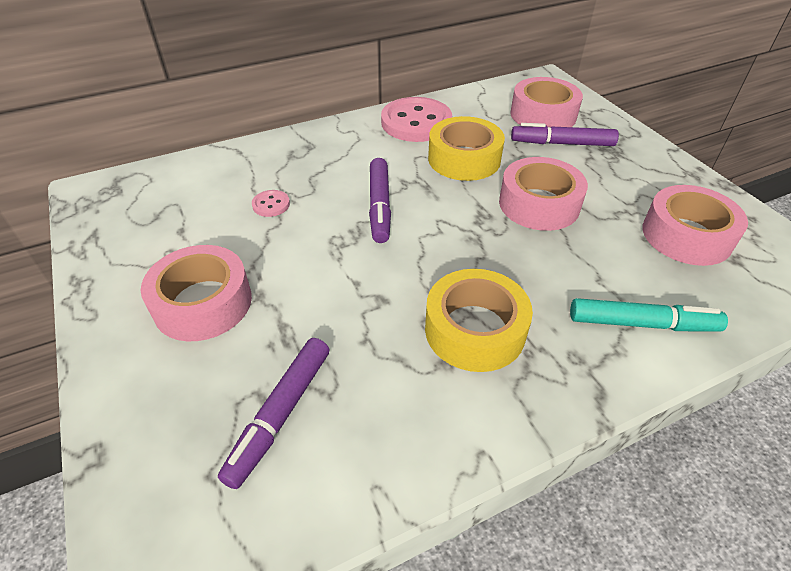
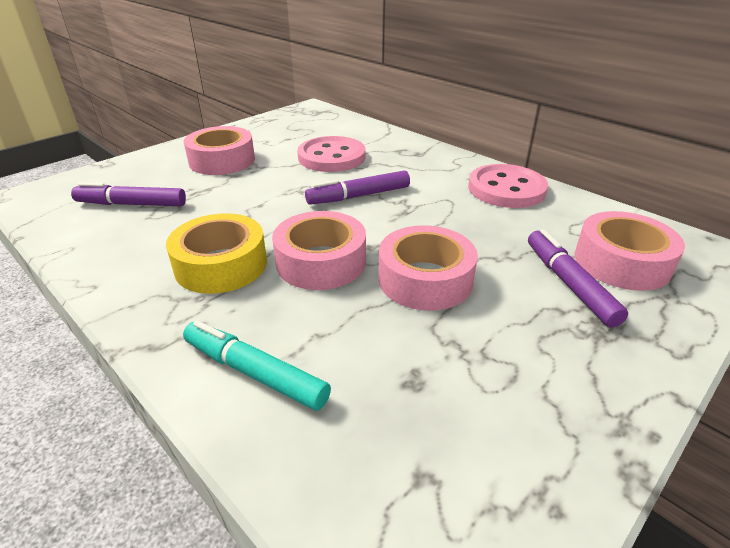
camera: 70 degrees right, 10 degrees down
pink button [252,190,290,217] -> pink button [297,136,365,172], size x2.29
yellow tape [428,116,505,181] -> none
turquoise marker [570,298,728,332] -> turquoise marker turned 135 degrees clockwise [183,320,331,411]
pink tape [643,185,748,266] -> pink tape moved to [272,211,366,290]

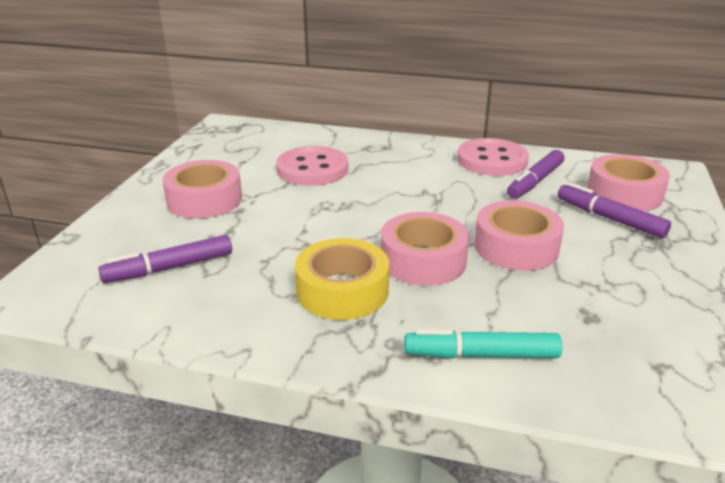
camera: 30 degrees left, 5 degrees down
purple marker [305,170,410,205] -> purple marker moved to [507,150,565,199]

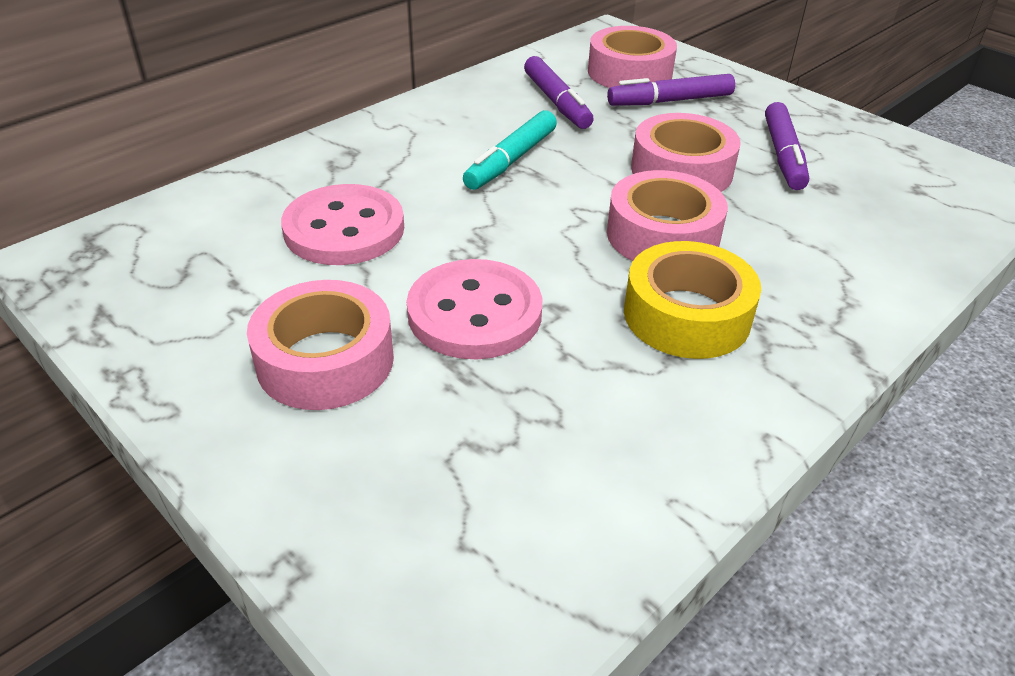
camera: 60 degrees left, 10 degrees up
purple marker [98,235,232,283] -> purple marker moved to [765,102,809,190]
turquoise marker [404,329,563,358] -> turquoise marker moved to [463,110,557,190]
pink button [457,138,529,176] -> pink button moved to [407,259,543,359]

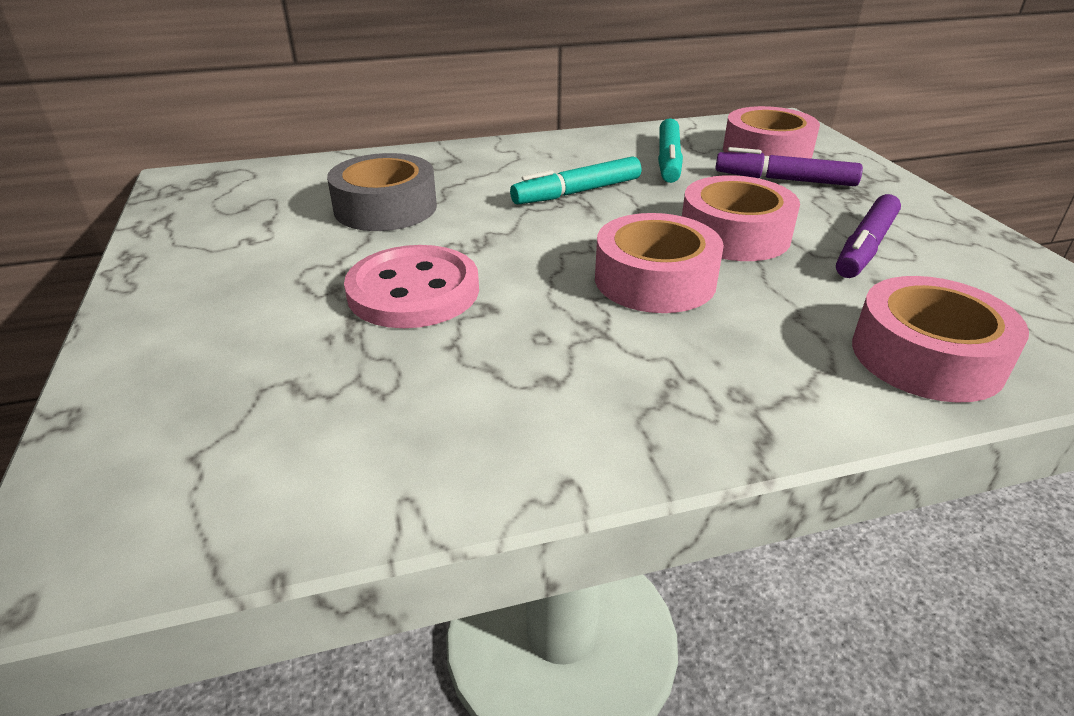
camera: 30 degrees right, 5 degrees down
pink tape [247,280,394,410] -> pink tape moved to [852,276,1029,403]
pink button [281,184,404,265] -> grey tape [327,153,437,231]
purple marker [524,56,594,129] -> turquoise marker [658,118,683,183]
yellow tape [624,241,761,359] -> none

